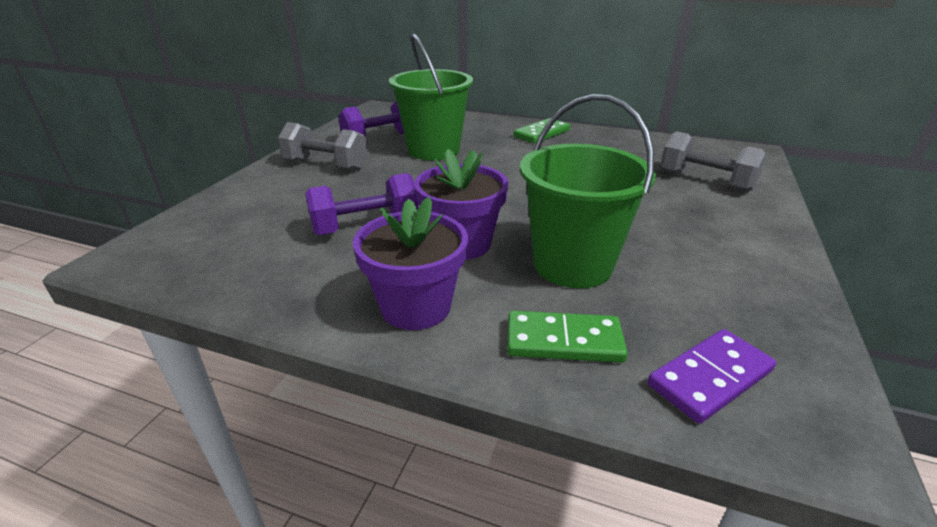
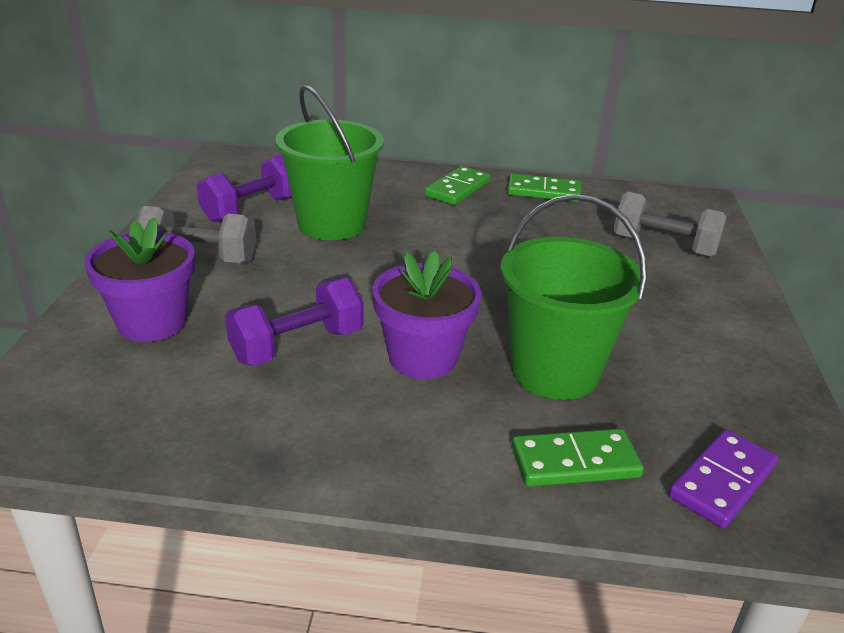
camera: 15 degrees left, 0 degrees up
purple flower pot [353,197,468,330] -> purple flower pot moved to [84,217,195,342]
none -> green domino [507,173,581,202]

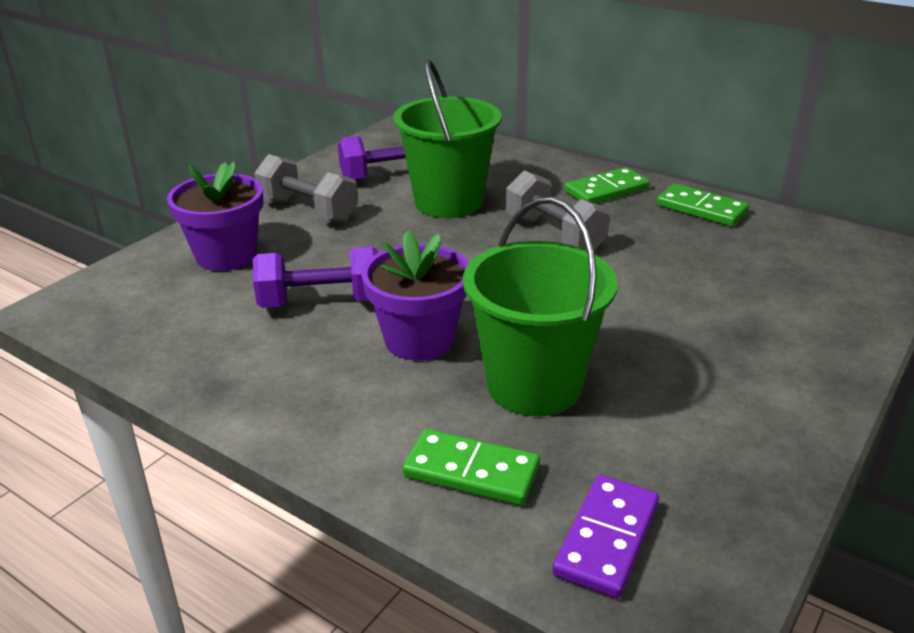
camera: 30 degrees right, 0 degrees up
grey dumbbell [613,192,726,258] -> grey dumbbell moved to [506,170,610,250]
purple domino [668,429,778,528] -> purple domino turned 45 degrees counterclockwise [552,475,659,599]

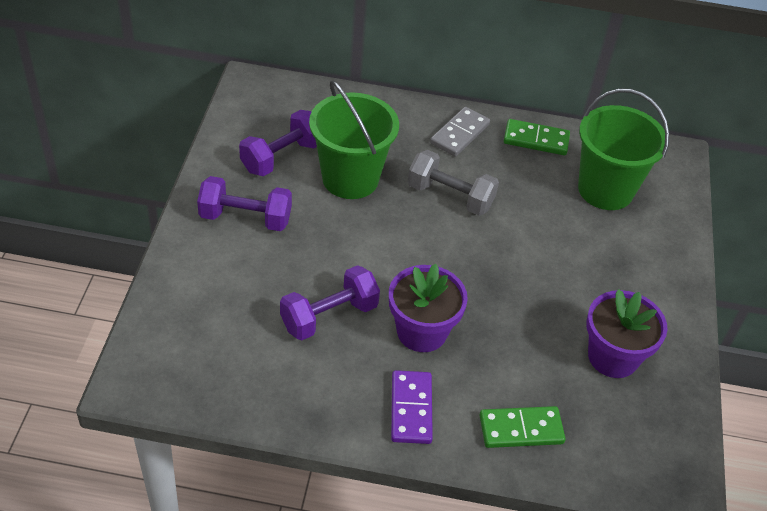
camera: 30 degrees left, 15 degrees up
purple flower pot [167,161,263,271] -> purple flower pot moved to [586,289,668,378]
grey dumbbell [254,154,358,223] -> purple dumbbell [197,176,292,231]
green bucket [463,197,618,416] -> green bucket moved to [578,88,669,210]
purple domino [552,475,659,599] -> purple domino moved to [391,370,433,444]
green domino [564,167,650,204] -> grey domino [430,107,490,157]

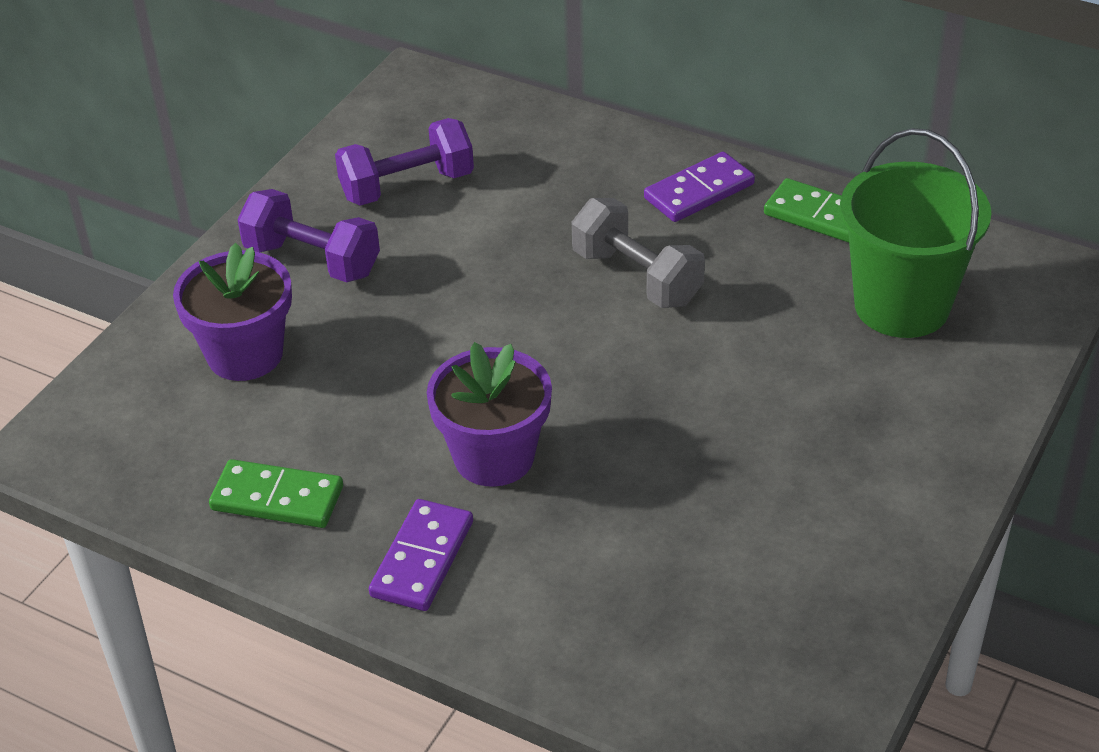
camera: 25 degrees right, 5 degrees down
purple dumbbell [280,265,380,340] -> none
green bucket [309,80,399,199] -> none
grey domino [430,107,490,157] -> purple domino [644,152,755,222]
green domino [479,406,566,448] -> green domino moved to [209,459,343,528]
purple flower pot [586,289,668,378] -> purple flower pot moved to [173,243,292,381]

